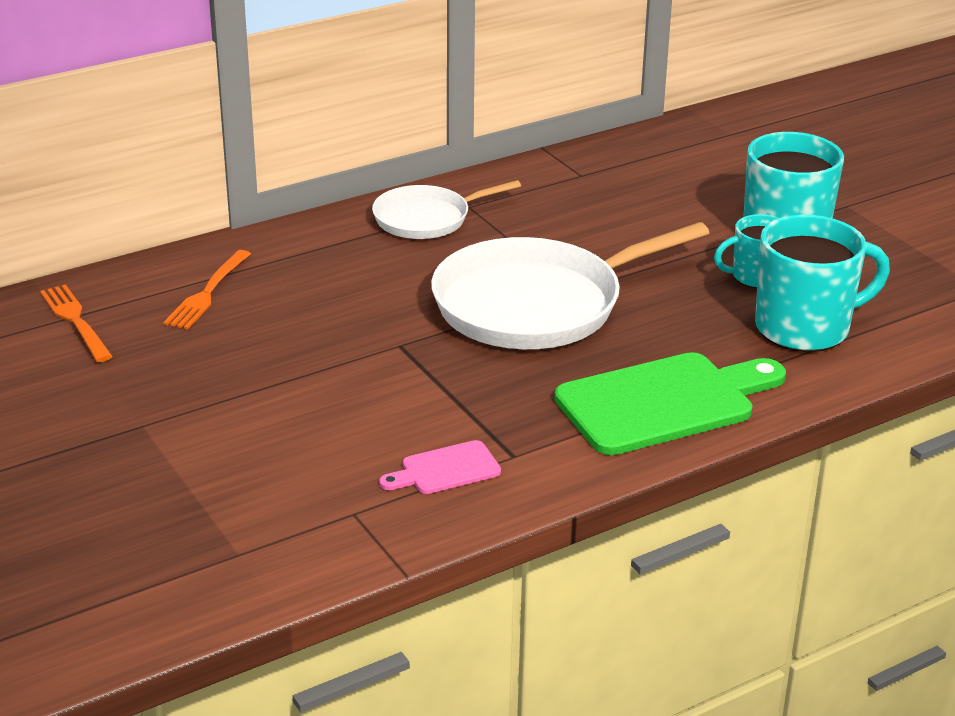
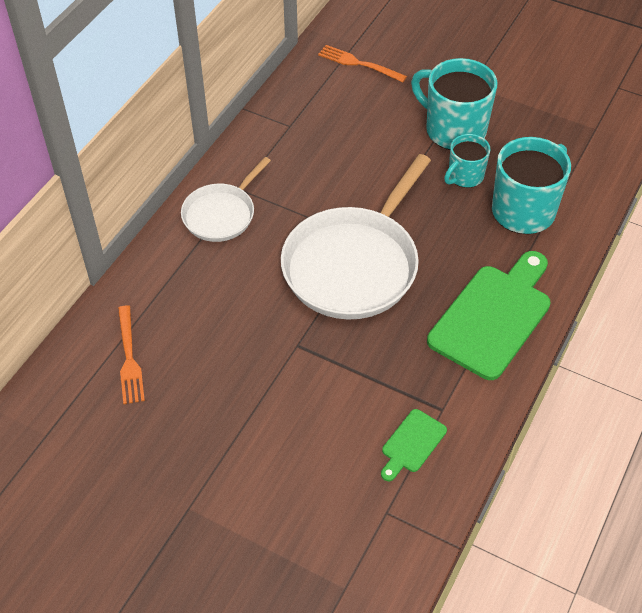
camera: 30 degrees left, 20 degrees up
orange fork [40,284,113,362] -> orange fork moved to [318,45,407,82]
pink cutting board [379,440,501,494] -> green cutting board [381,409,447,481]

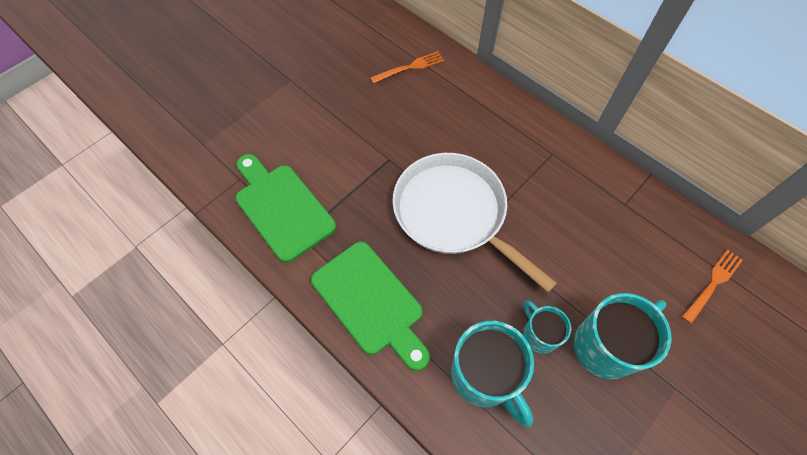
camera: 105 degrees right, 10 degrees up
orange fork [118,305,145,404] -> orange fork turned 150 degrees clockwise [370,51,444,84]
white pan [181,157,271,242] -> none
green cutting board [381,409,447,481] -> green cutting board [236,154,336,263], size x2.10

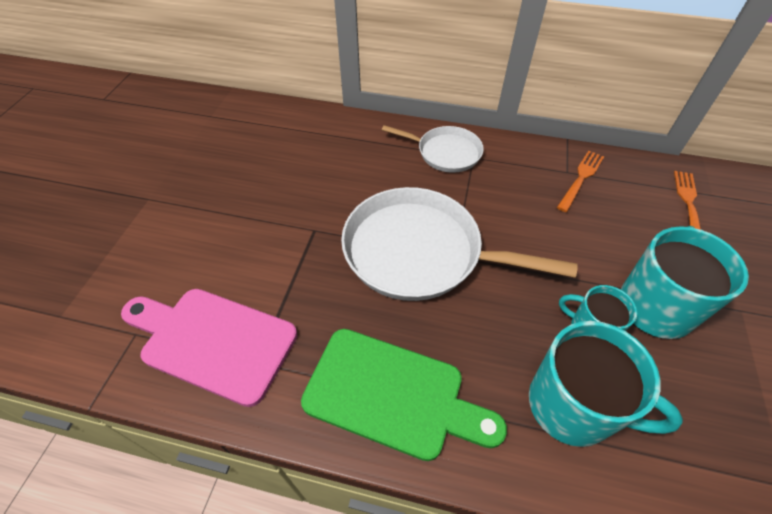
camera: 30 degrees left, 10 degrees down
green cutting board [236,154,336,263] -> pink cutting board [121,289,297,407]
orange fork [370,51,444,84] -> orange fork moved to [557,151,604,212]
none -> white pan [382,125,484,173]

